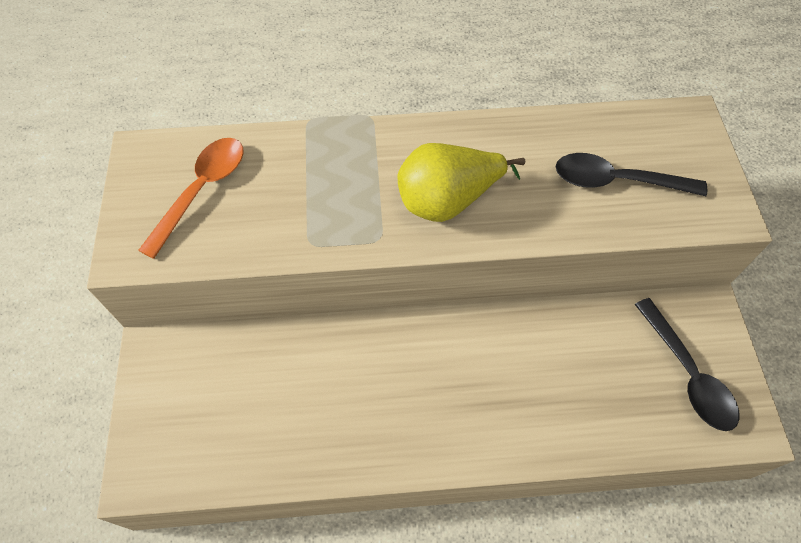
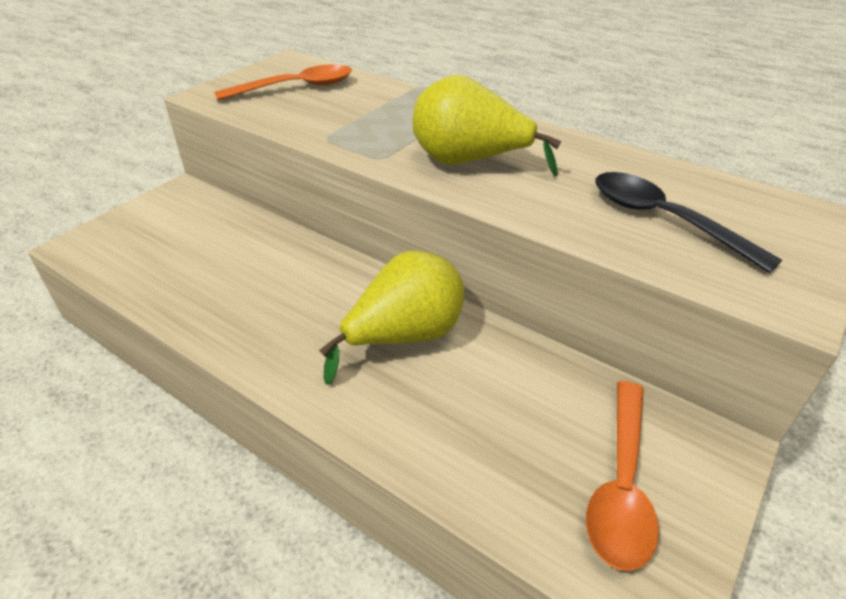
camera: 40 degrees right, 20 degrees down
black spoon [634,298,739,431] -> orange spoon [586,381,659,571]
none -> yellow pear [319,251,464,384]

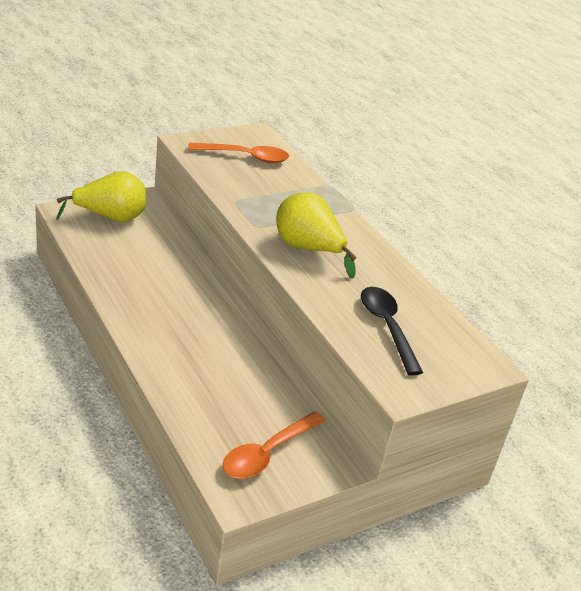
camera: 20 degrees right, 5 degrees down
yellow pear [319,251,464,384] -> yellow pear moved to [56,171,146,222]

